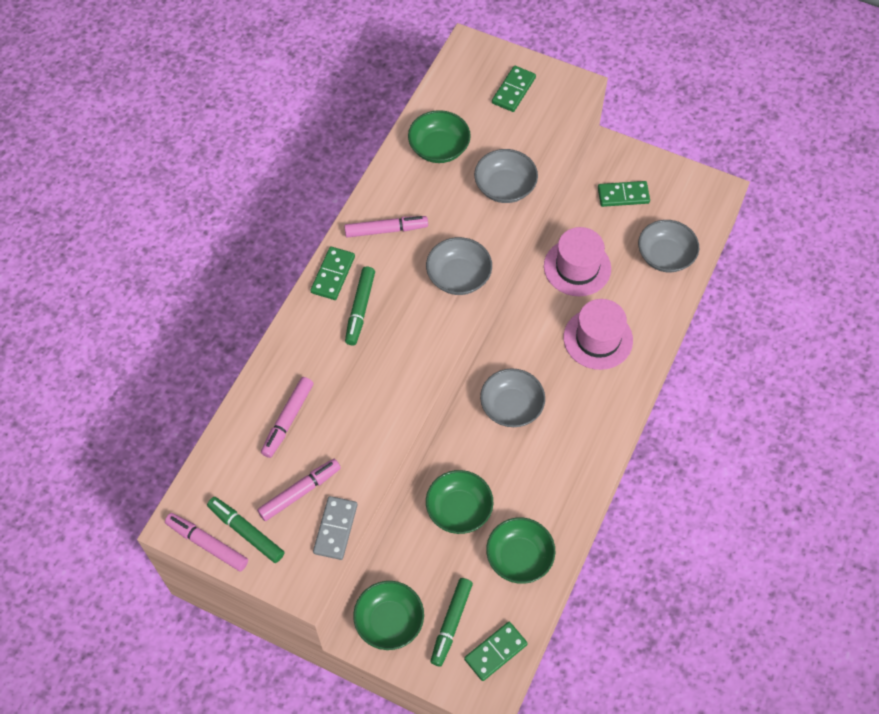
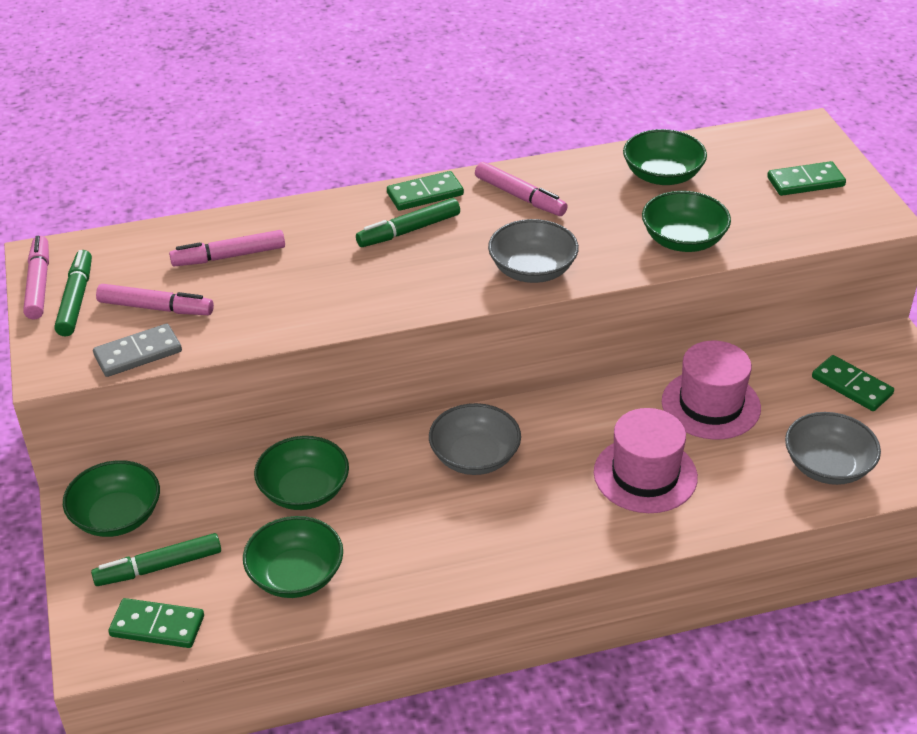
camera: 50 degrees right, 20 degrees down
grey bowl [474,149,538,203] -> green bowl [642,191,731,252]

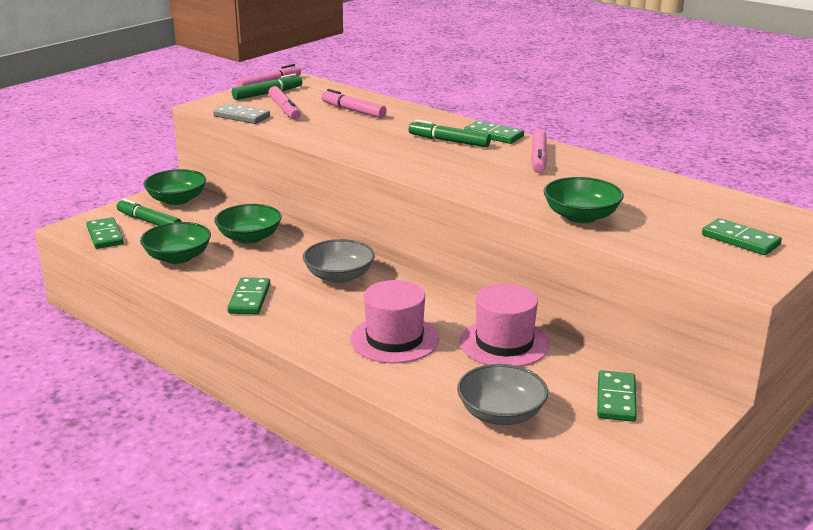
camera: 55 degrees right, 15 degrees down
grey bowl [488,219,579,283] -> none
green bowl [623,129,707,185] -> none
none -> green domino [227,277,270,314]

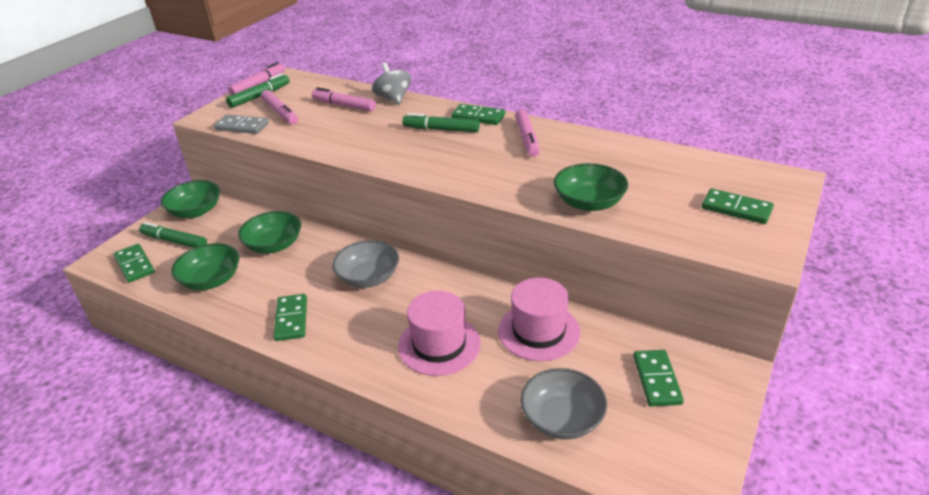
camera: 10 degrees left, 10 degrees up
none -> grey spinning top [372,62,411,105]

